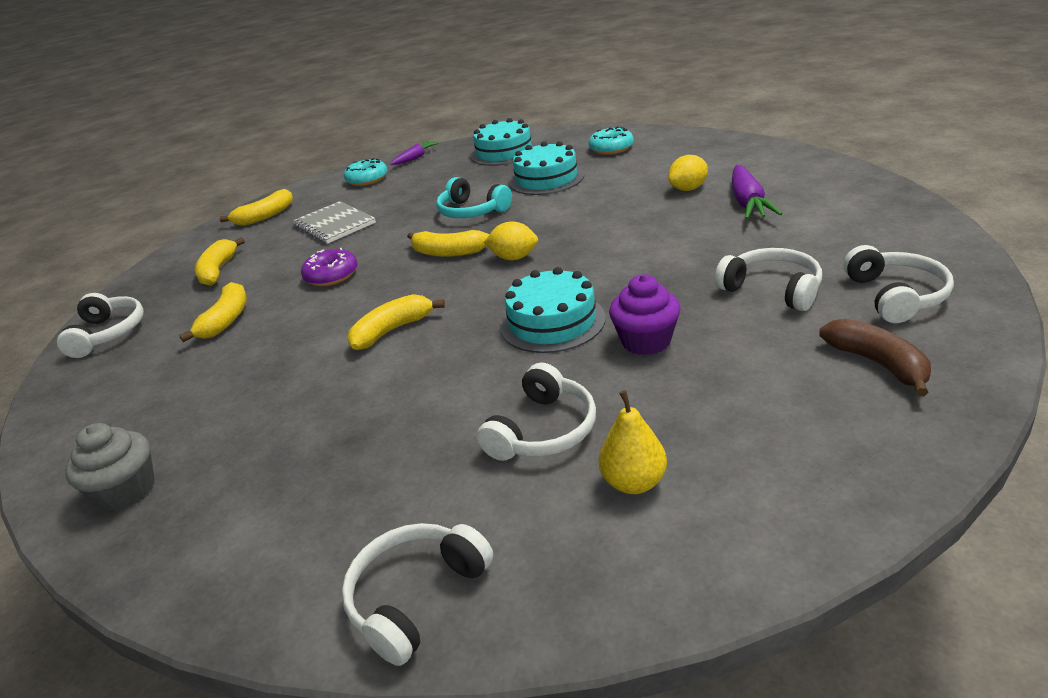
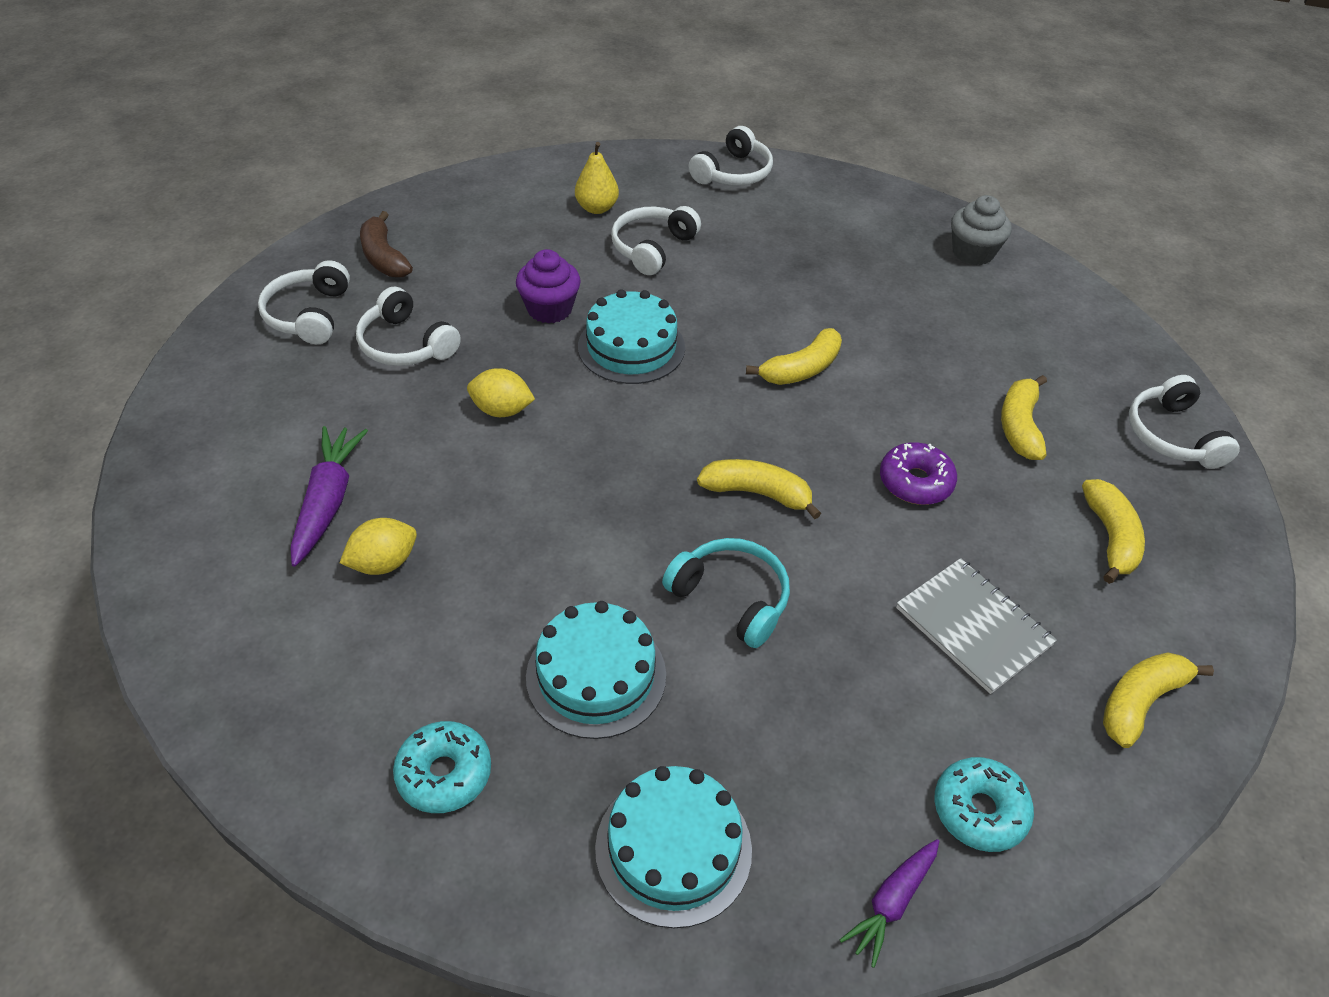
camera: 175 degrees right, 15 degrees up
yellow lemon [484,221,538,260] -> yellow lemon moved to [467,368,535,417]

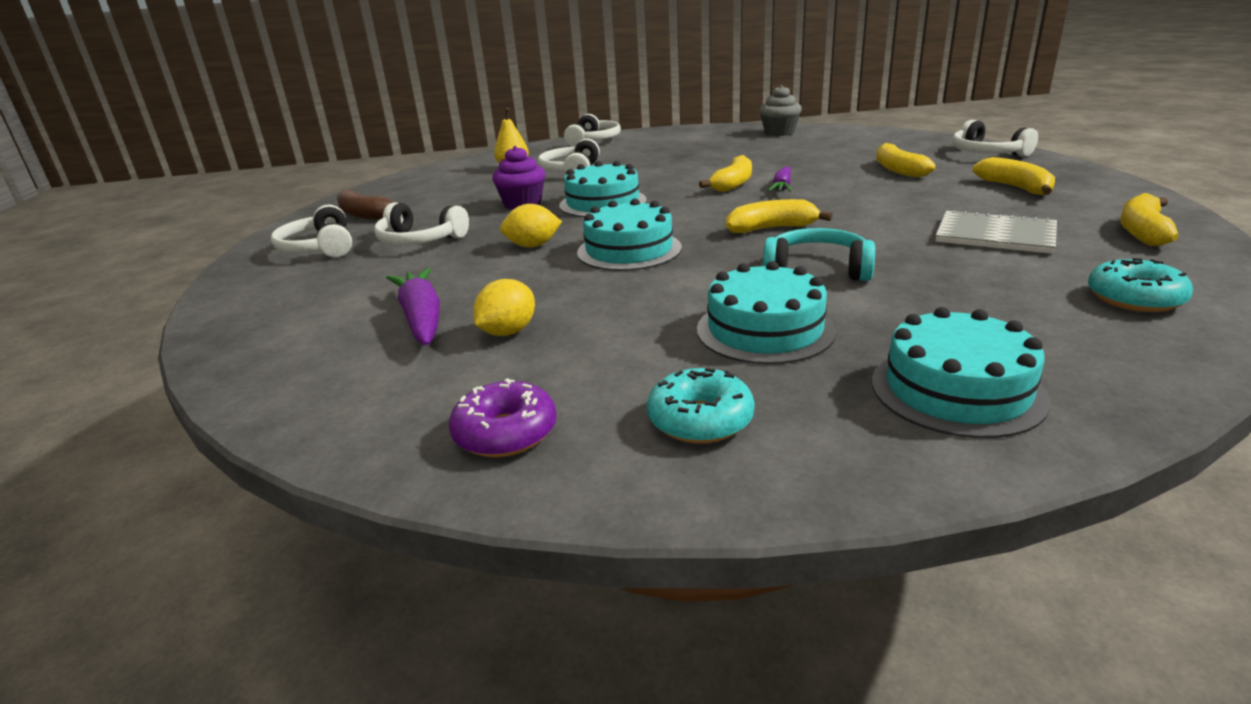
camera: 20 degrees left, 20 degrees down
purple carrot [840,839,939,968] -> purple carrot moved to [768,166,791,192]
purple donut [880,442,957,505] -> purple donut moved to [449,378,557,457]
none -> turquoise cake [577,198,682,271]

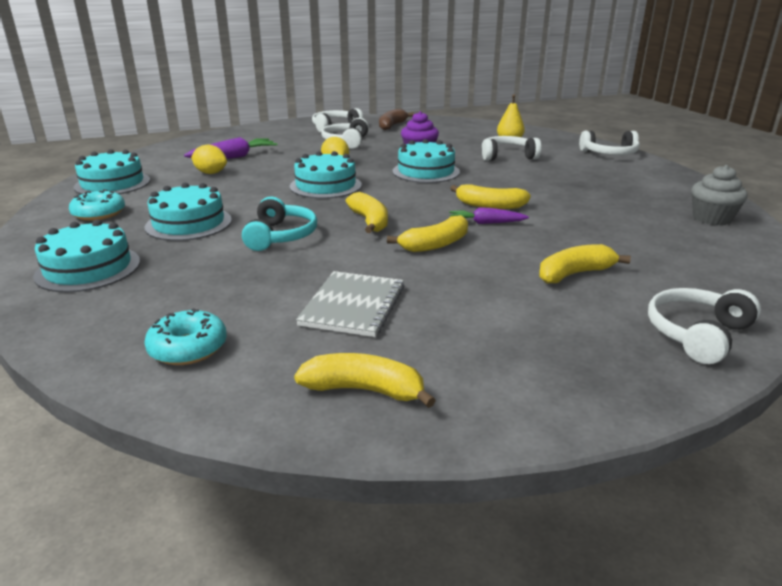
camera: 75 degrees right, 0 degrees up
purple donut [449,378,557,457] -> turquoise cake [73,149,150,194]
yellow banana [973,157,1055,195] -> yellow banana moved to [387,215,468,252]

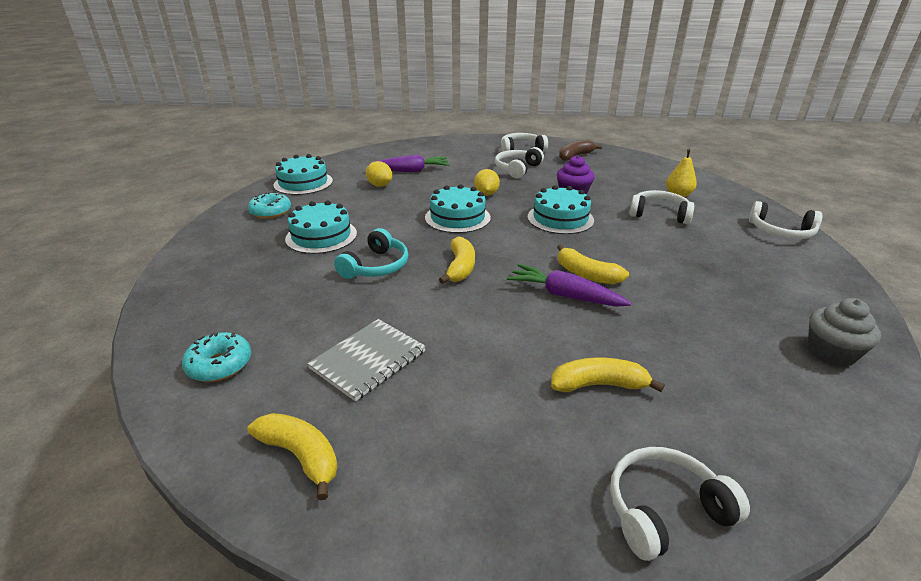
camera: 25 degrees right, 5 degrees up
turquoise cake [33,220,140,292] -> none
yellow banana [387,215,468,252] -> none
purple carrot [449,207,529,224] -> purple carrot [507,264,631,307], size x1.55

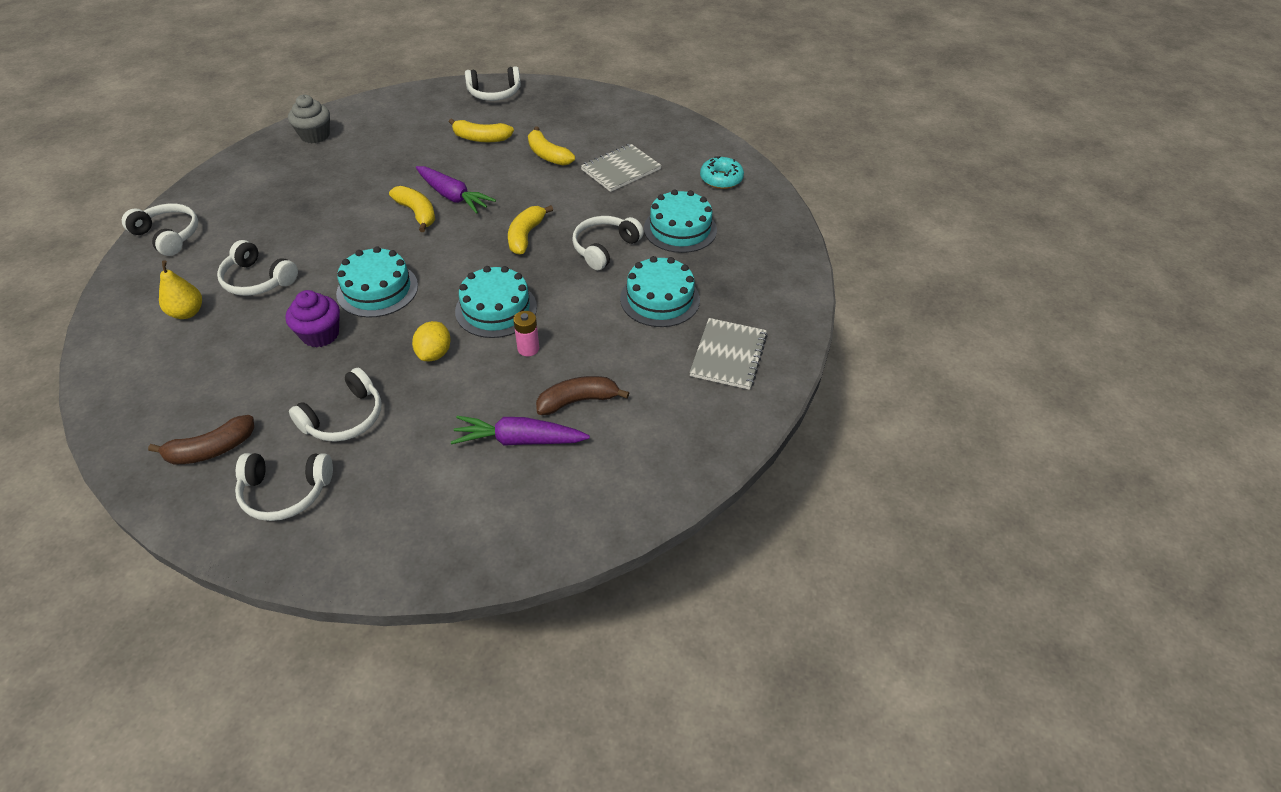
camera: 170 degrees left, 15 degrees up
yellow banana [247,413,338,501] -> yellow banana moved to [528,126,575,166]
turquoise donut [248,192,291,219] -> grey notebook [689,318,768,390]
turquoise cake [273,154,333,195] -> turquoise cake moved to [644,189,717,253]
turquoise headphones [334,228,408,279] -> white headphones [572,216,644,270]
yellow lemon [366,161,392,187] -> brown banana [536,376,629,415]
none -> pink battery [513,311,539,356]

